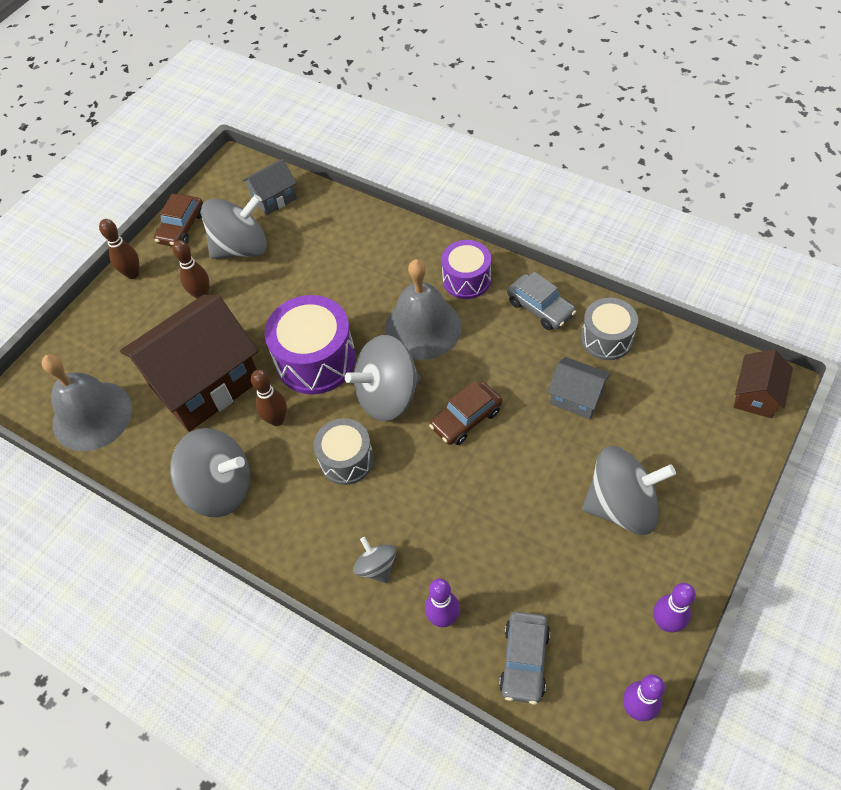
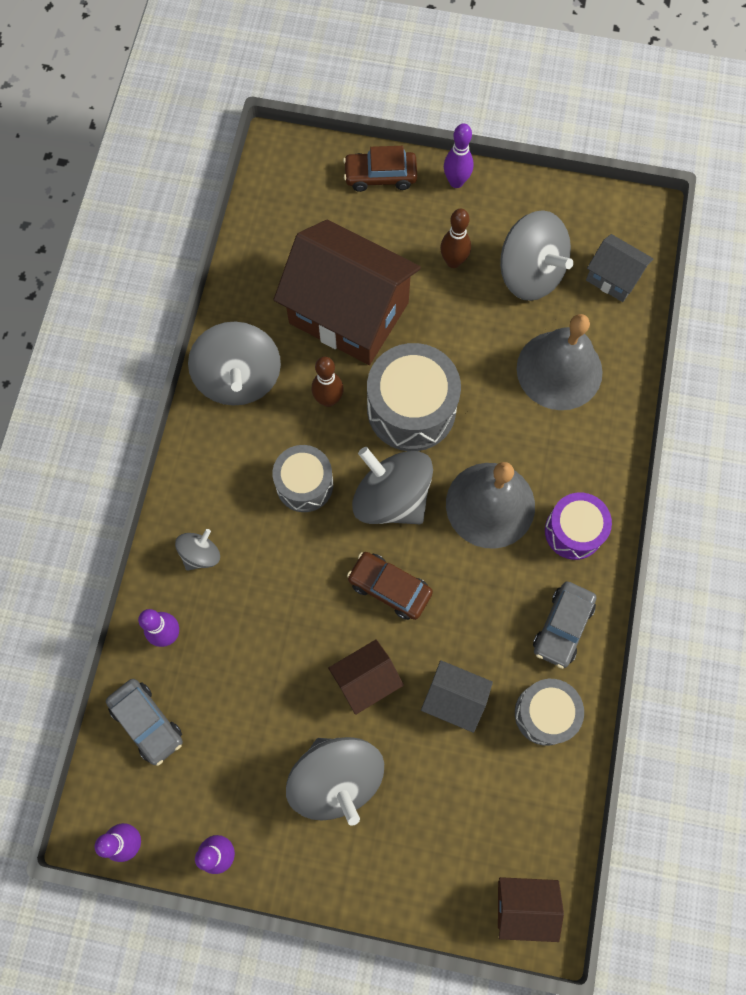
camera: 65 degrees right, 15 degrees up
grey bell [42,354,132,451] -> grey bell moved to [517,314,603,410]
brown bowling pin [99,219,139,279] -> purple bowling pin [444,123,474,188]
brown car [154,194,203,247] -> brown car moved to [343,146,417,192]
purple drum [265,295,356,394] -> grey drum [367,343,461,451]
grey car [499,612,550,704] -> grey car turned 120 degrees counterclockwise [106,679,183,766]
grey house [548,357,611,419] -> grey house turned 75 degrees counterclockwise [421,660,493,733]
none -> brown house [328,639,404,715]

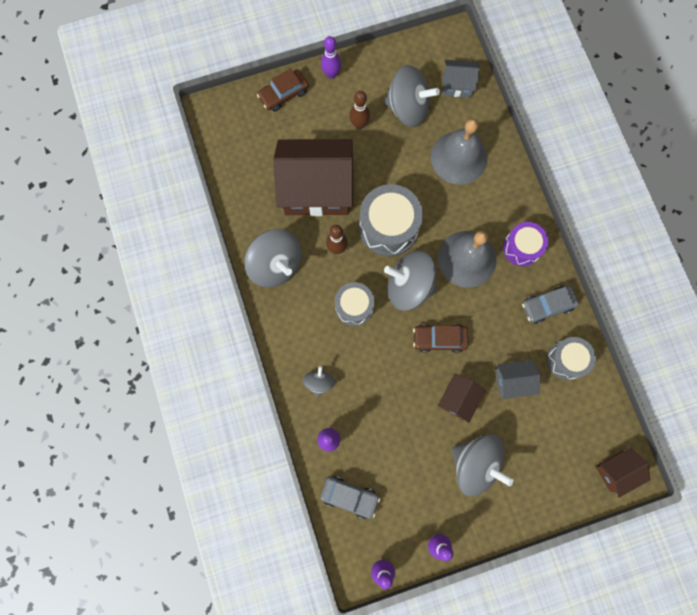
camera: 30 degrees left, 5 degrees up
grey car [533,582,596,669] -> grey car turned 75 degrees clockwise [522,285,579,324]

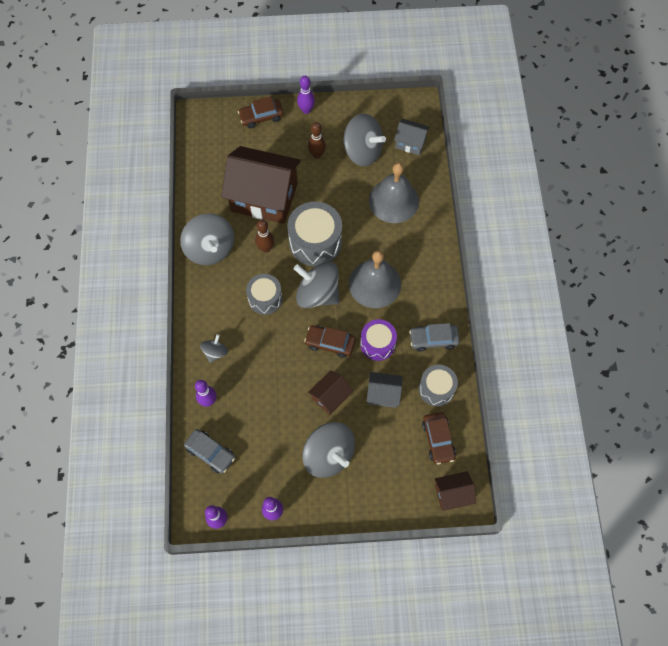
camera: 15 degrees right, 10 degrees down
purple drum [503,222,548,266] -> purple drum moved to [360,319,397,361]
none -> brown car [422,412,456,465]

